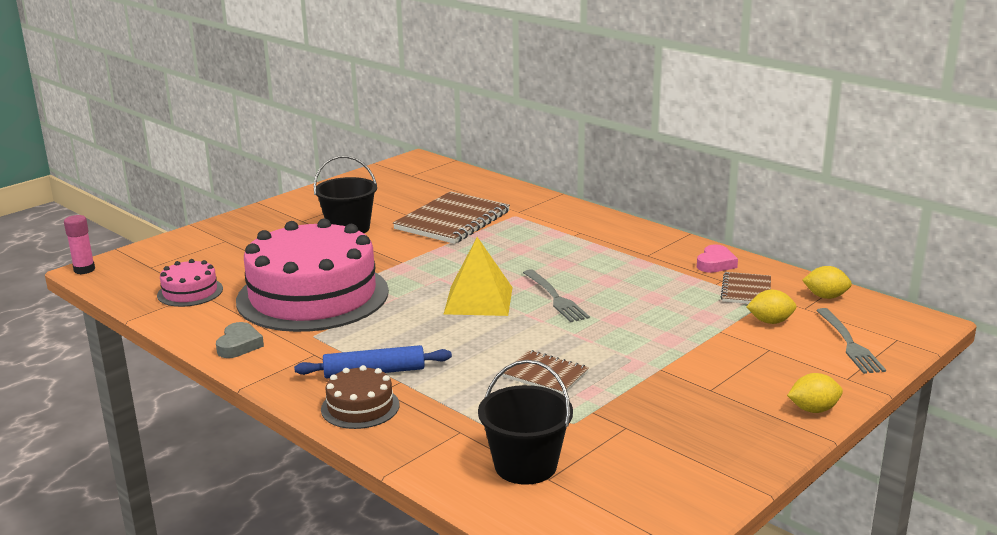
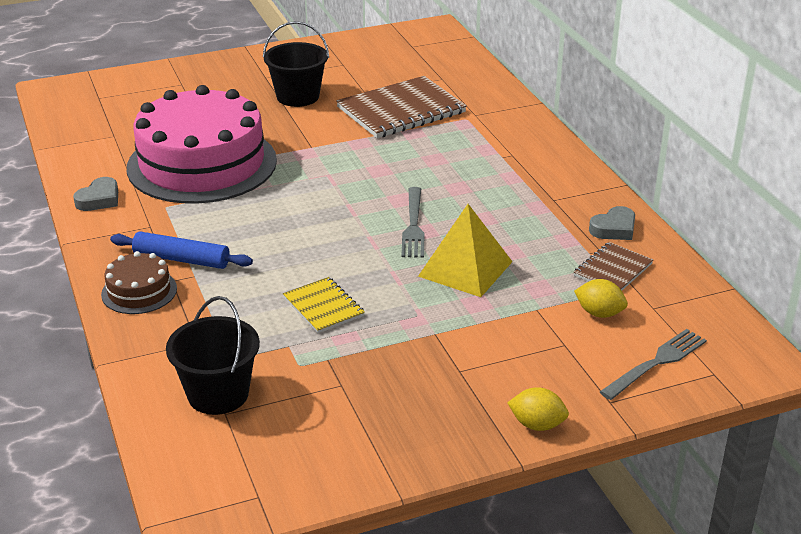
camera: 25 degrees right, 10 degrees up
pink glue stick [64,215,95,274] -> none
pink cake [157,259,223,307] -> none
yellow pyramid [444,237,513,316] -> yellow pyramid moved to [418,204,513,297]
brown notebook [502,350,589,395] -> yellow notebook [283,277,365,333]
pink heart [697,244,738,273] -> grey heart [589,206,635,240]
yellow lemon [802,266,852,299] -> none
grey fork [816,308,886,374] -> grey fork turned 150 degrees counterclockwise [600,329,707,400]

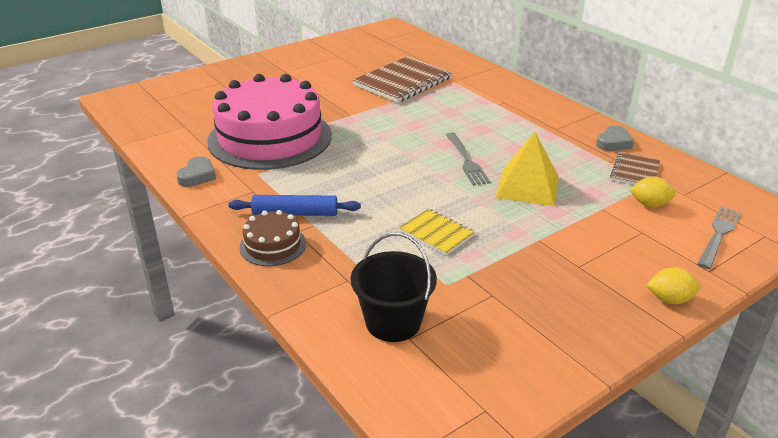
camera: 15 degrees left, 0 degrees up
black bucket [263,21,329,107] -> none

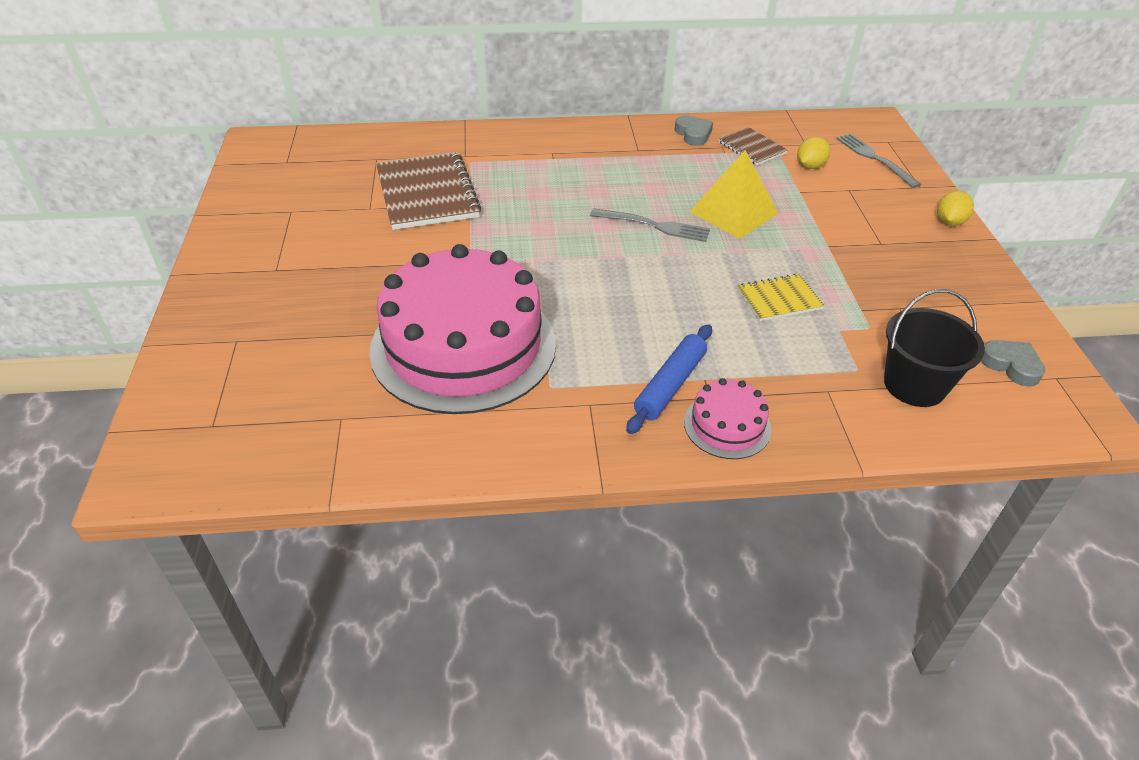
camera: 60 degrees left, 10 degrees up
grey heart [176,156,216,187] -> grey heart moved to [981,340,1046,387]
brown cake [239,210,306,266] -> pink cake [684,378,771,459]

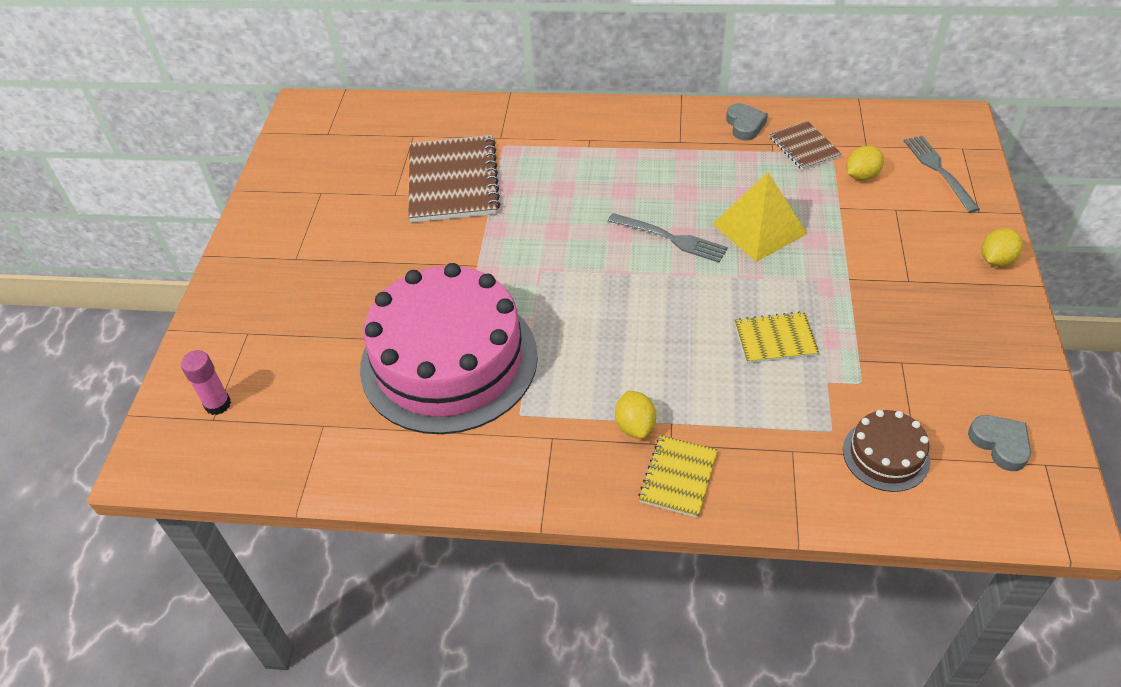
camera: 15 degrees right, 5 degrees up
blue rolling pin [626,324,712,434] -> yellow lemon [615,391,656,439]
pink cake [684,378,771,459] -> yellow notebook [638,435,718,518]
black bucket [884,289,985,407] -> brown cake [843,410,930,492]
none -> pink glue stick [181,350,231,415]

